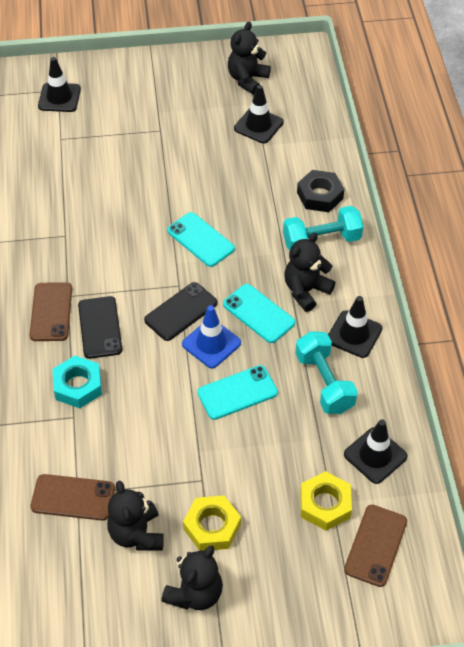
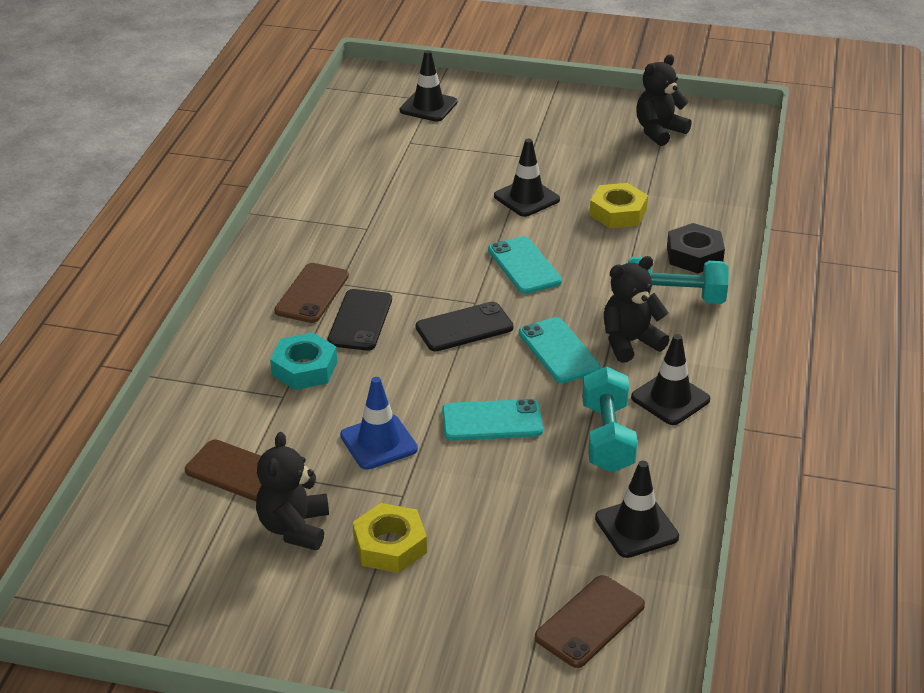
camera: 20 degrees right, 15 degrees down
black teddy bear [161,545,223,610] -> none
blue traffic cone [182,305,241,368] -> blue traffic cone moved to [340,377,418,470]
black traffic cone [234,85,284,143] -> black traffic cone moved to [494,139,560,217]
yellow nut [300,471,352,531] -> yellow nut moved to [589,183,648,228]

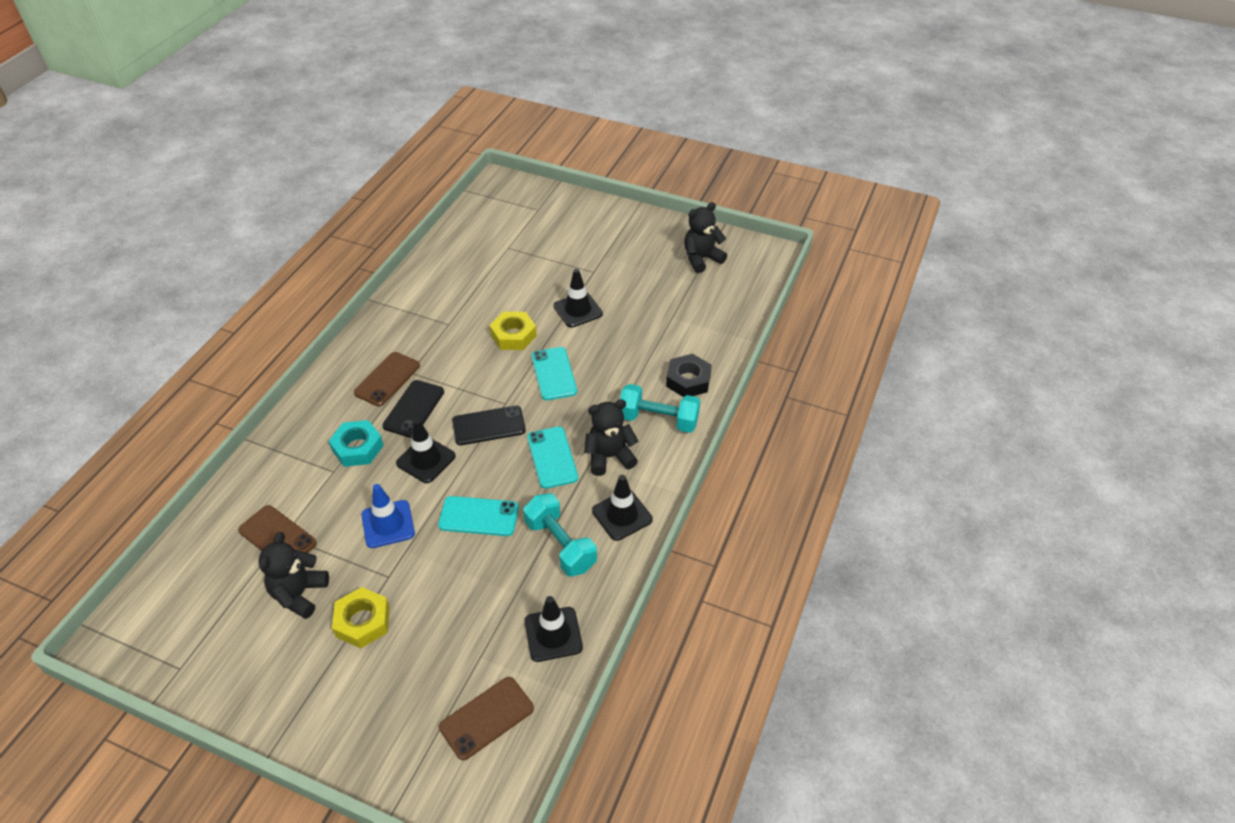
camera: 10 degrees right, 10 degrees up
black traffic cone [400,50,457,122] -> black traffic cone moved to [396,419,456,483]
turquoise dumbbell [582,366,638,473] -> turquoise dumbbell turned 45 degrees counterclockwise [523,493,597,576]
yellow nut [589,183,648,228] -> yellow nut moved to [490,312,537,350]

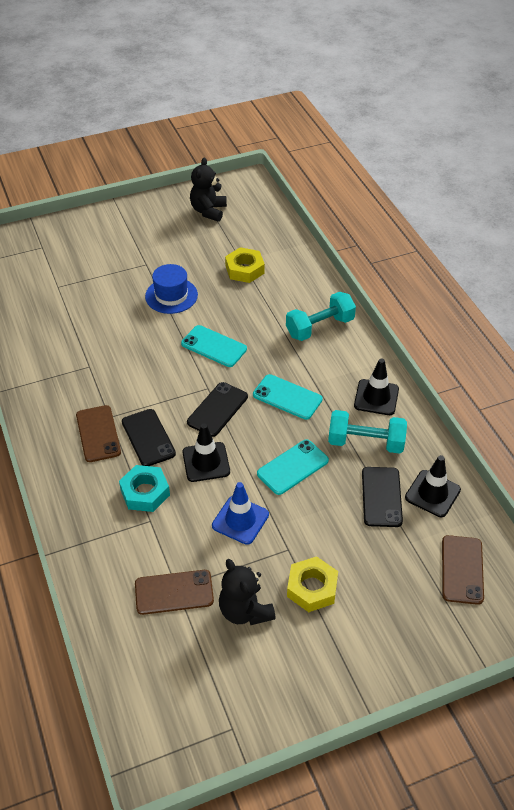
camera: 45 degrees left, 0 degrees up
yellow nut [490,312,537,350] -> yellow nut moved to [225,247,265,283]
black traffic cone [553,269,603,328] -> blue hat [145,264,198,314]
black teddy bear [584,399,638,476] -> none
black nut [666,354,712,397] -> none
none -> black phone [362,467,403,527]

